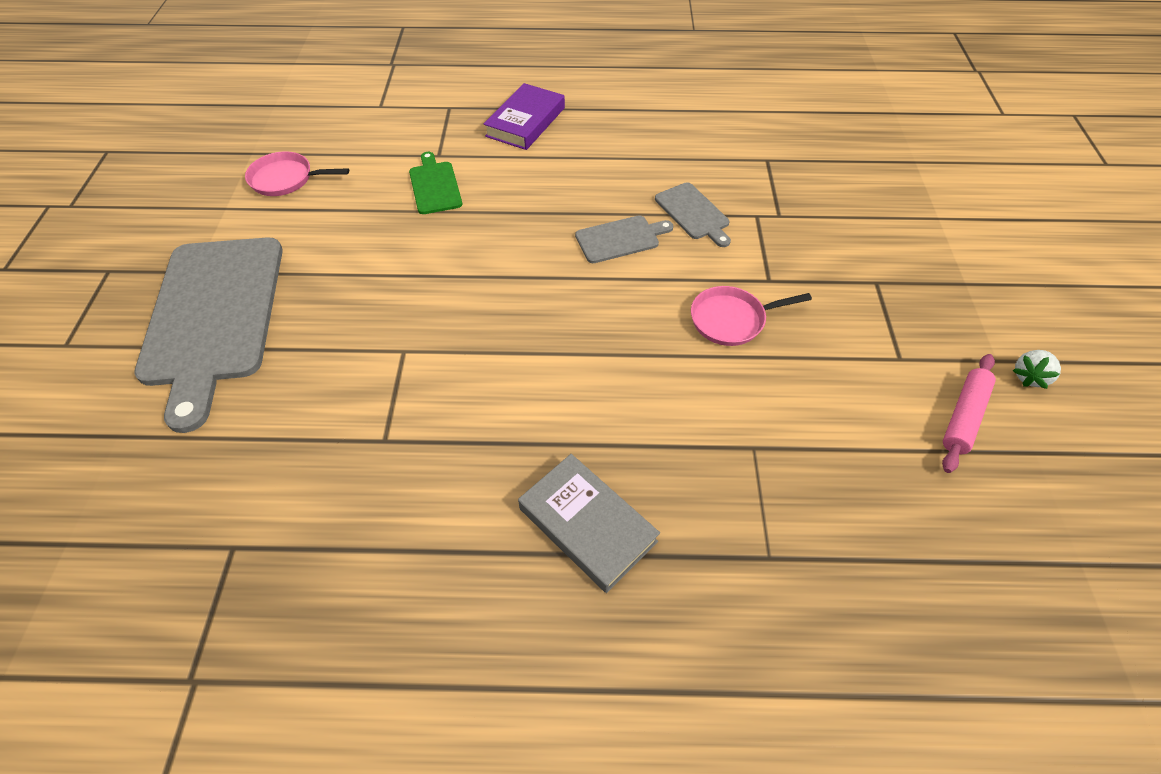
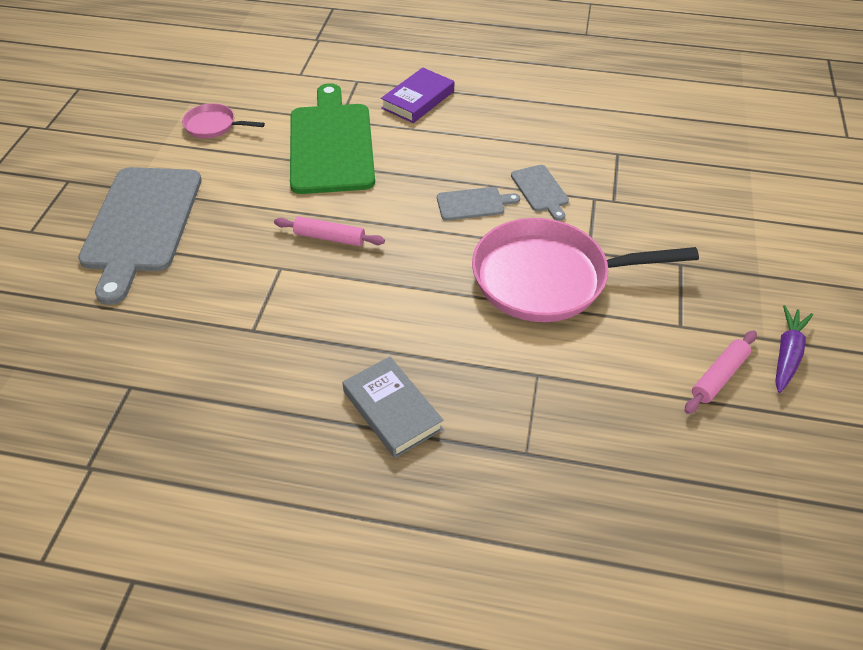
camera: 10 degrees right, 5 degrees down
green cutting board [409,152,462,214] -> green cutting board [290,83,375,194], size x2.22
pink pan [691,286,812,346] -> pink pan [472,218,699,322], size x2.17
white strawberry [1013,350,1061,389] -> purple carrot [775,305,813,393]
none -> pink rolling pin [274,216,385,246]

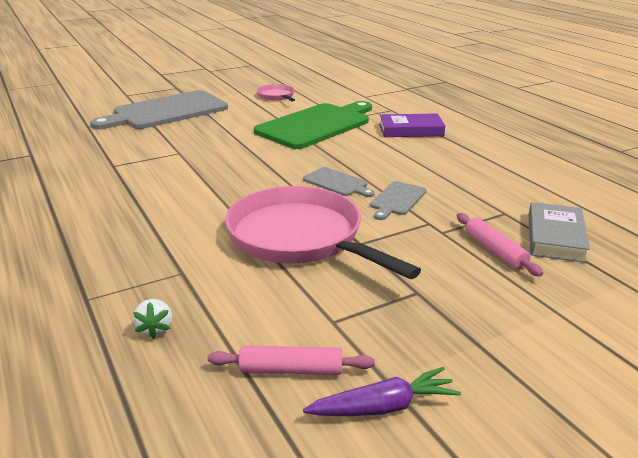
camera: 50 degrees right, 20 degrees down
pink rolling pin [274,216,385,246] -> pink rolling pin moved to [457,213,543,276]
grey book [343,357,443,458] -> grey book moved to [529,202,590,263]
none -> white strawberry [133,299,172,339]

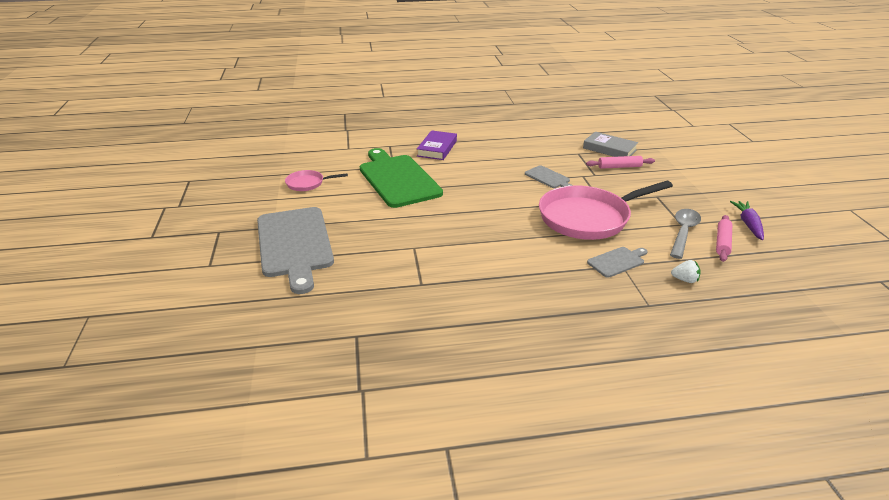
camera: 70 degrees left, 5 degrees up
grey cutting board [303,167,375,197] -> grey cutting board moved to [587,247,648,278]
none -> grey spoon [670,209,701,259]

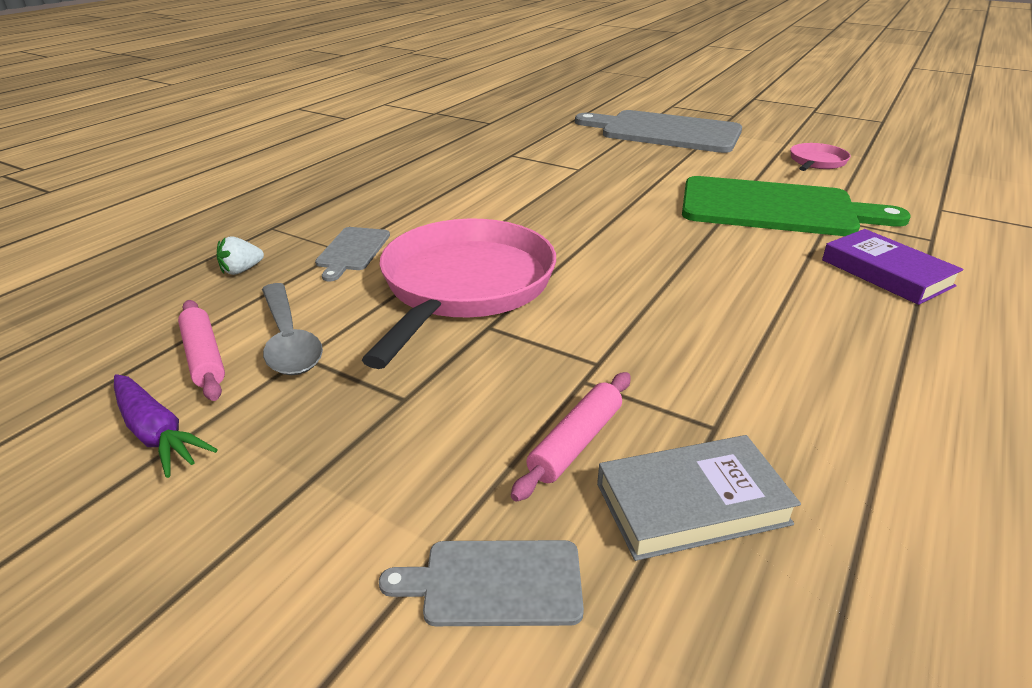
camera: 130 degrees right, 0 degrees up
grey cutting board [525,165,573,188] -> grey cutting board moved to [379,540,584,626]

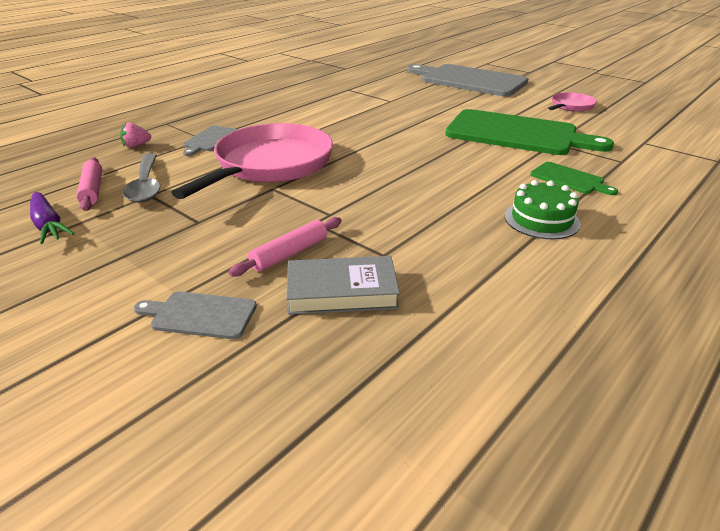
camera: 10 degrees right, 0 degrees up
white strawberry [217,236,264,275] -> pink strawberry [120,122,151,148]
purple book [822,229,963,305] -> green cutting board [530,162,618,195]
none -> green cake [505,180,580,239]

